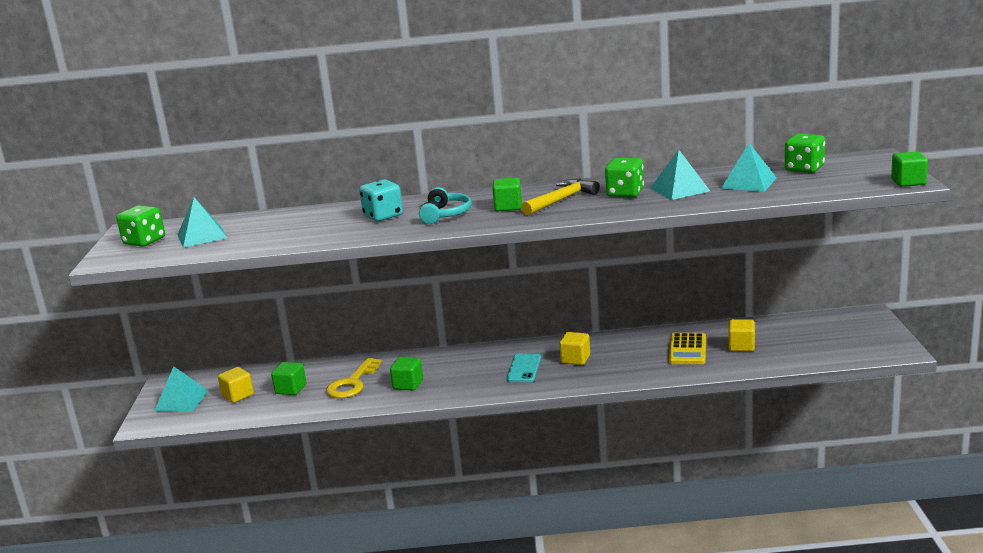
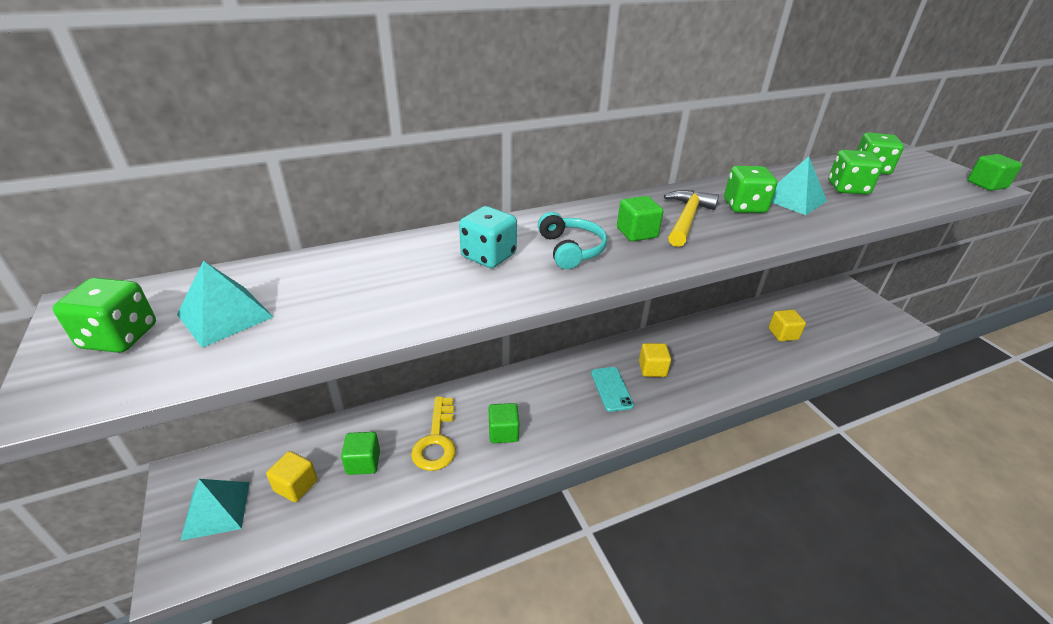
camera: 25 degrees left, 15 degrees up
yellow calculator [669,333,706,364] -> none
turquoise pyramid [721,143,776,192] -> green dice [828,150,883,195]

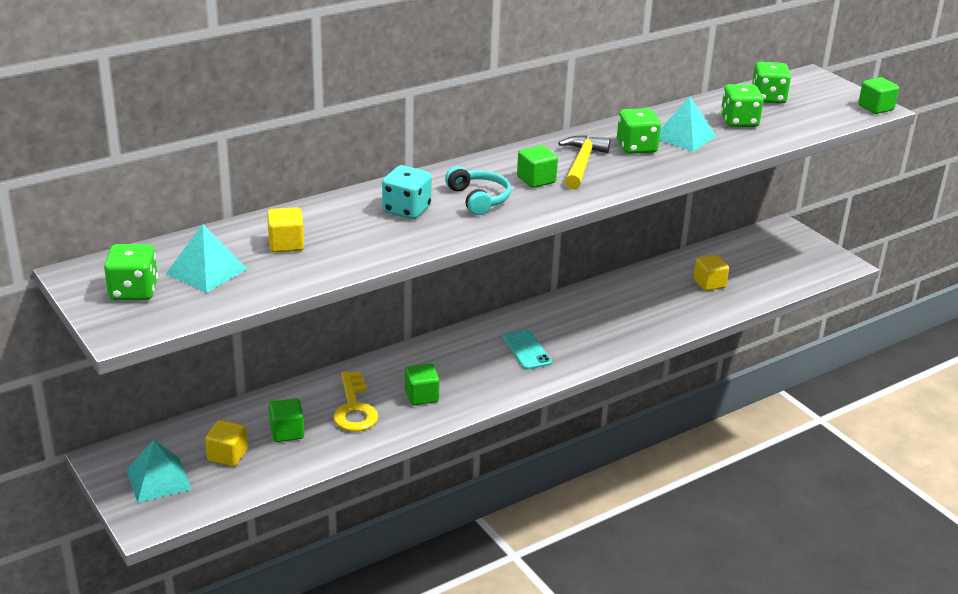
camera: 10 degrees left, 5 degrees down
yellow cube [639,343,671,377] -> yellow cube moved to [267,207,304,252]

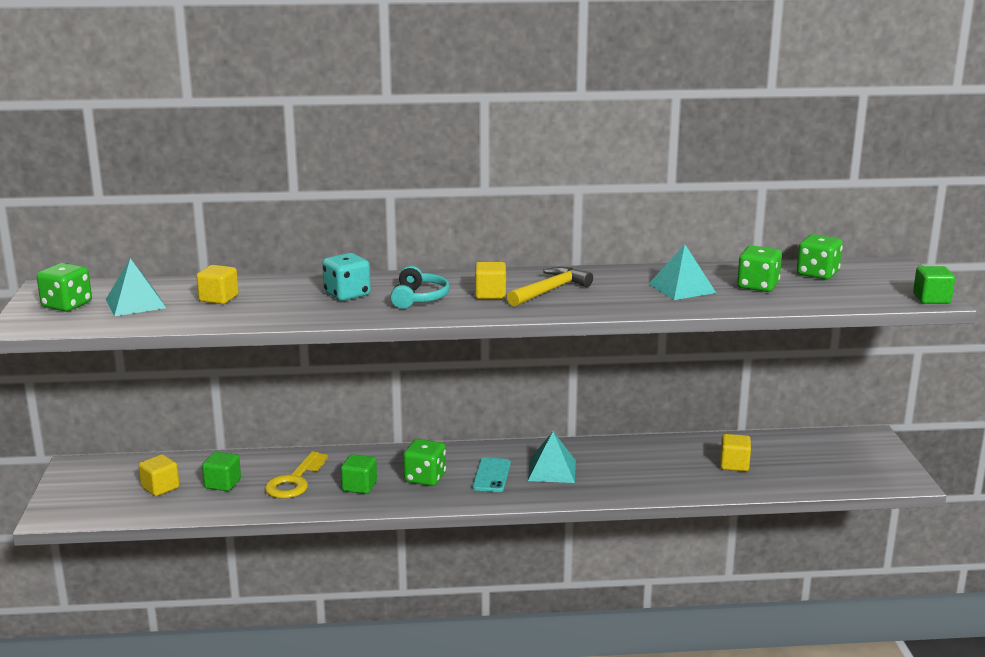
camera: 30 degrees right, 10 degrees down
turquoise pyramid [127,440,192,503] -> turquoise pyramid moved to [528,432,576,483]
green cube [517,145,558,188] -> yellow cube [475,262,506,299]
green dice [617,108,661,154] -> green dice moved to [403,439,446,486]

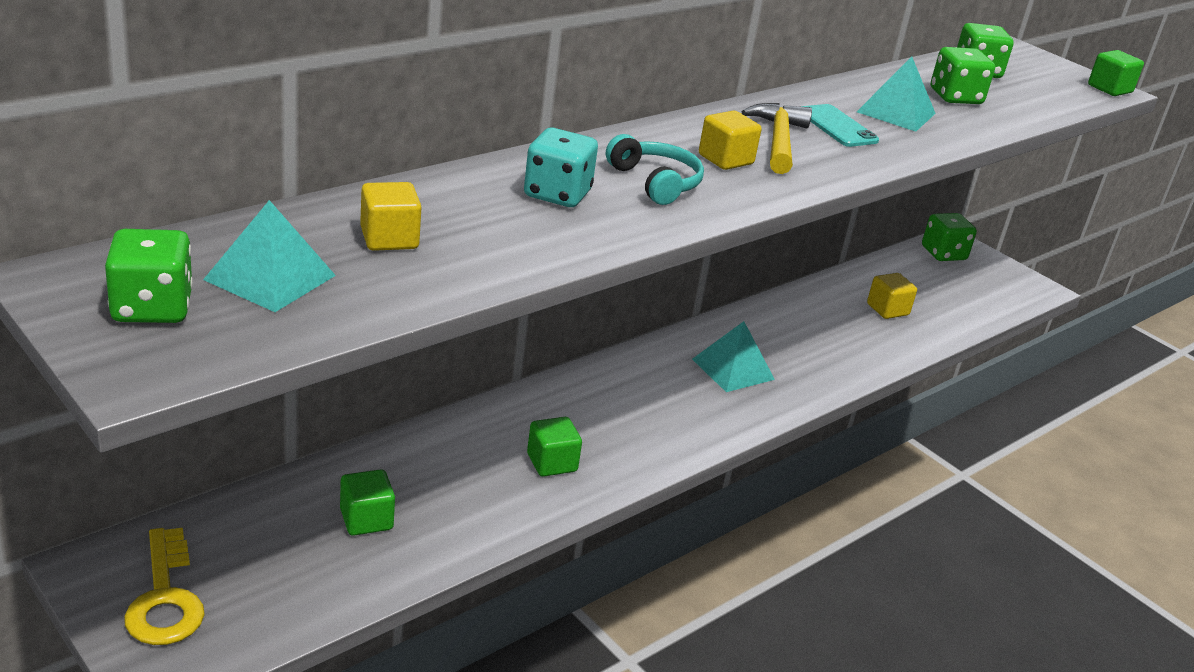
camera: 40 degrees left, 10 degrees up
yellow cube [139,454,180,496] -> none
yellow key [265,451,328,499] -> yellow key moved to [124,528,205,645]
green dice [403,439,446,486] -> green dice moved to [922,213,977,261]
turquoise phone [472,457,511,492] -> turquoise phone moved to [801,104,879,147]

